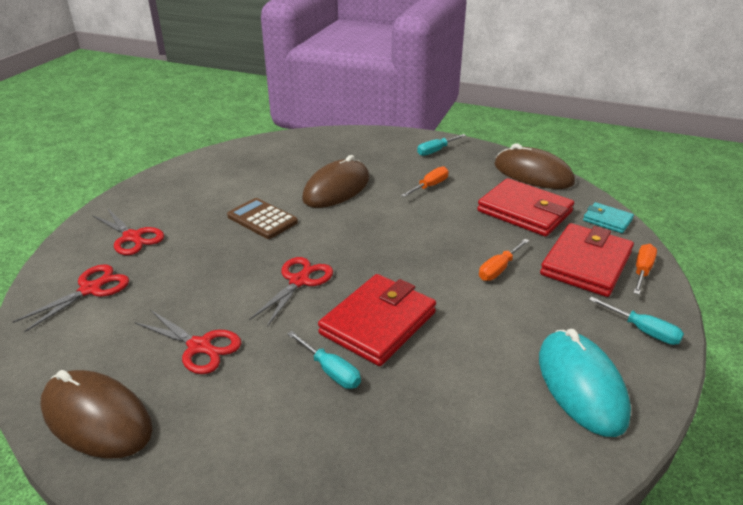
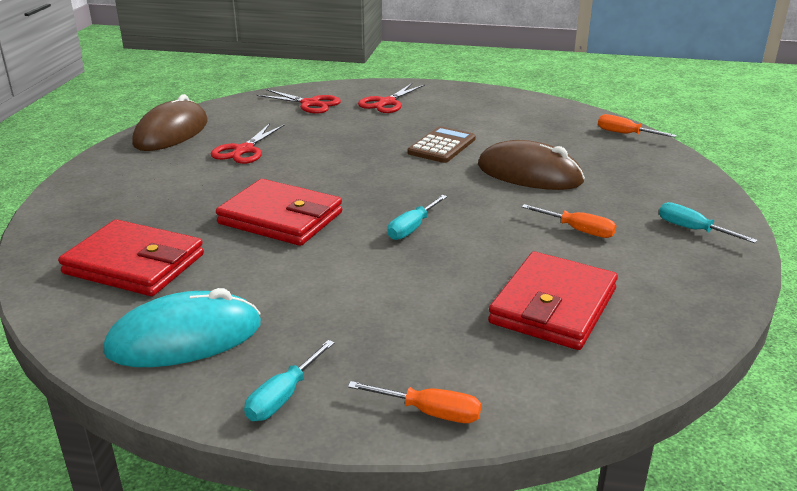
camera: 80 degrees right, 5 degrees down
red scissors [249,257,333,327] -> none
turquoise screwdriver [287,331,361,389] -> turquoise screwdriver moved to [388,195,447,240]
orange screwdriver [479,239,529,281] -> orange screwdriver moved to [598,114,677,137]
brown mouse [494,143,575,189] -> none
red wallet [540,223,634,297] -> red wallet moved to [58,220,204,296]
turquoise wallet [583,202,634,233] -> none

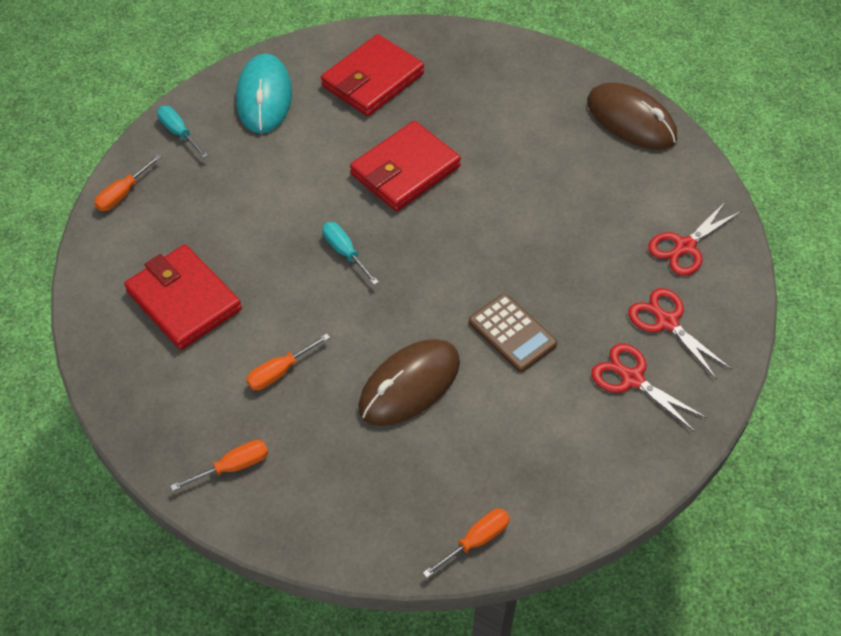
camera: 110 degrees right, 25 degrees up
red scissors [211,123,285,164] -> red scissors moved to [591,344,707,432]
turquoise screwdriver [659,202,758,243] -> orange screwdriver [171,440,268,491]

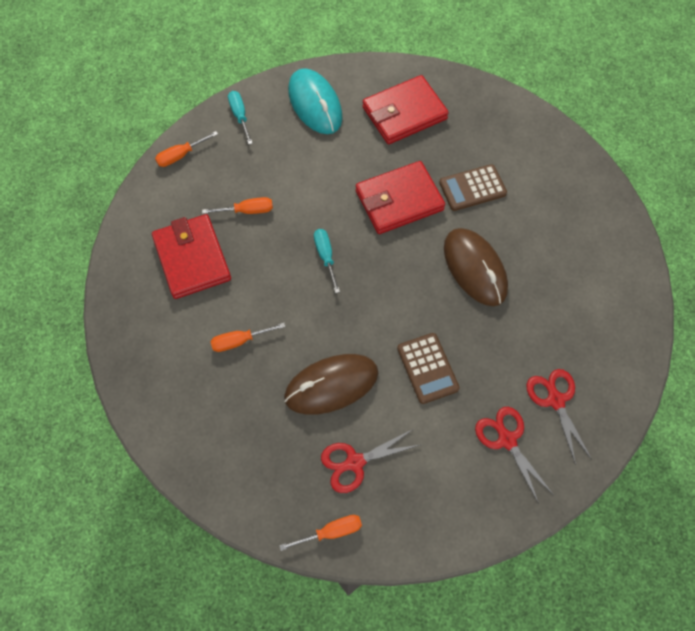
camera: 20 degrees right, 10 degrees up
orange screwdriver [171,440,268,491] -> orange screwdriver moved to [202,197,273,214]
turquoise mouse [236,54,292,133] -> turquoise mouse turned 45 degrees counterclockwise [288,68,343,134]
brown mouse [587,82,677,150] -> brown mouse moved to [444,228,508,306]
red scissors [648,201,741,276] -> red scissors moved to [321,429,419,493]
none -> brown calculator [439,164,507,211]

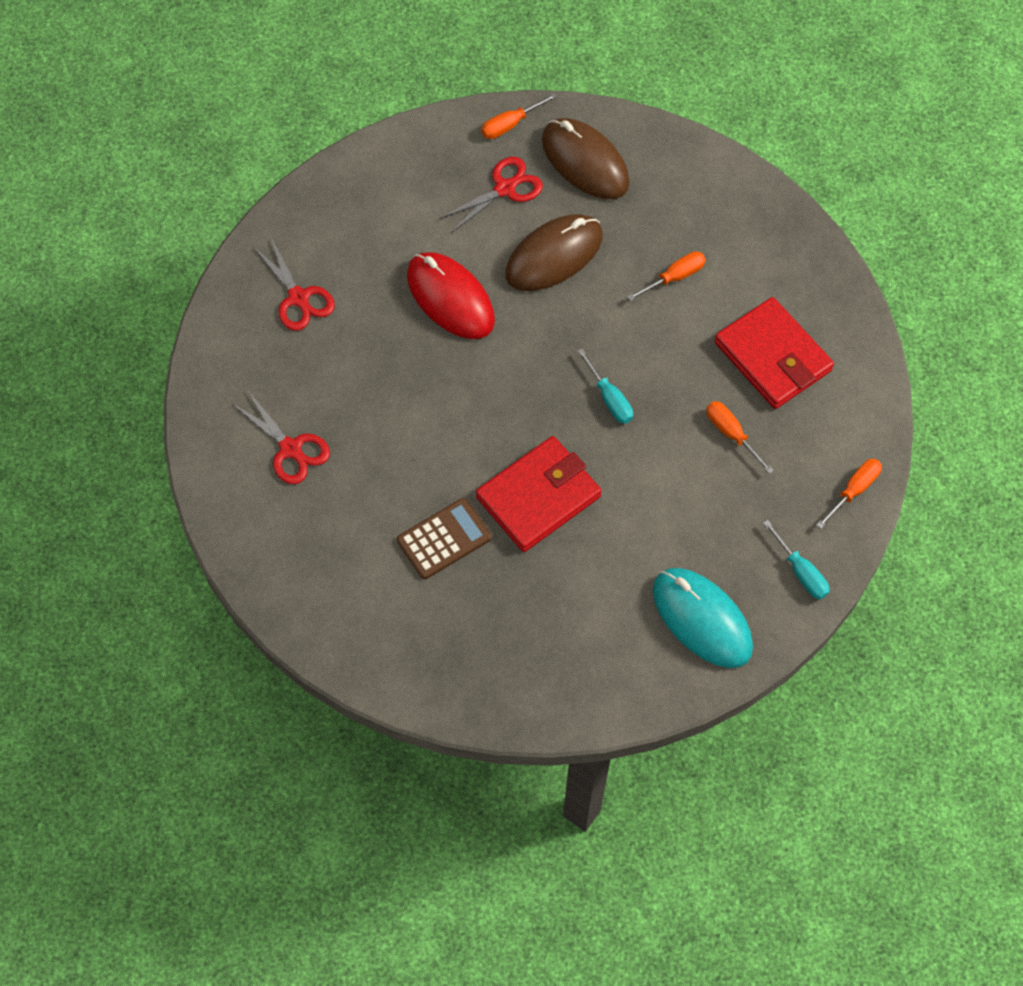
camera: 165 degrees right, 0 degrees up
orange screwdriver [202,197,273,214] -> orange screwdriver turned 75 degrees clockwise [706,401,774,474]
red wallet [363,75,449,144] -> none
brown calculator [397,333,460,404] -> red mouse [407,252,495,339]
brown mouse [444,228,508,306] -> brown mouse moved to [542,118,630,199]
red scissors [475,407,553,504] -> red scissors moved to [233,391,330,484]

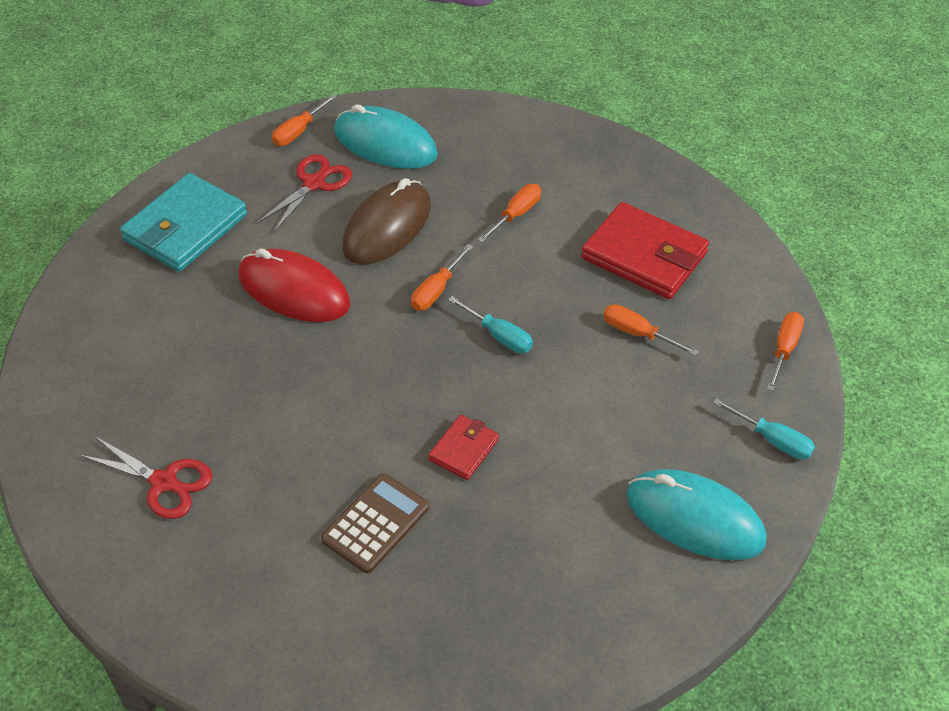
camera: 20 degrees left, 15 degrees down
red scissors [253,236,335,331] -> none
red wallet [476,436,602,552] -> red wallet [428,415,499,480], size x0.52
brown mouse [542,118,630,199] -> turquoise mouse [334,104,438,169]
none -> turquoise wallet [120,173,247,271]
none -> orange screwdriver [411,244,473,311]

